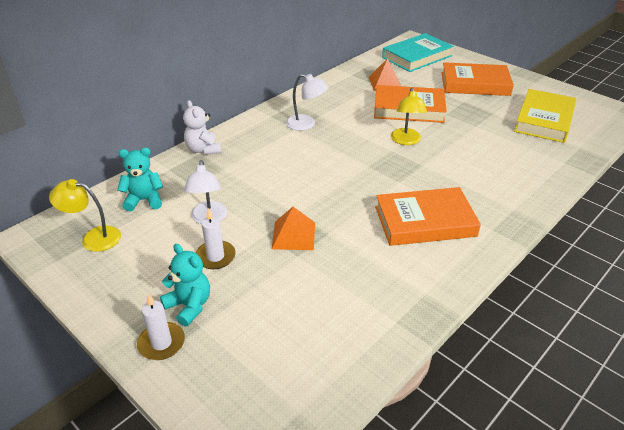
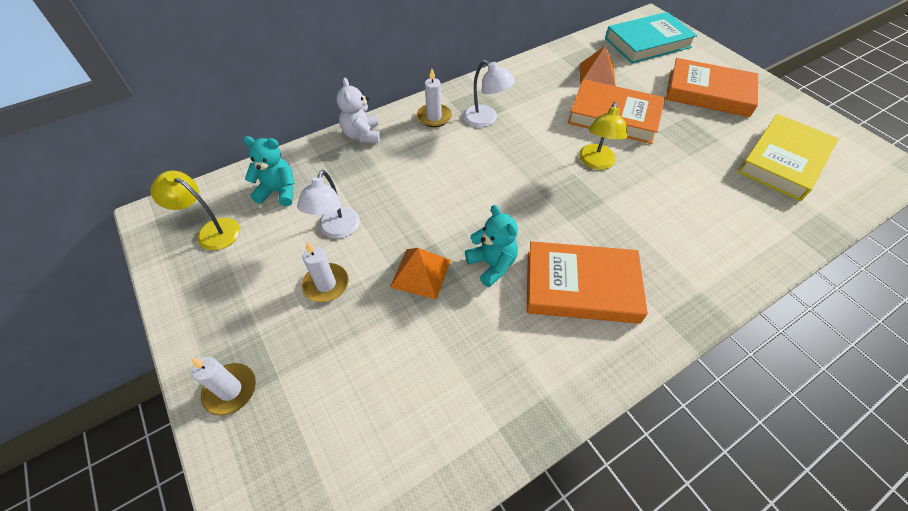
camera: 15 degrees right, 15 degrees up
turquoise teddy bear [160,244,210,326] -> turquoise teddy bear moved to [465,205,518,287]
none -> white candle [417,69,452,127]

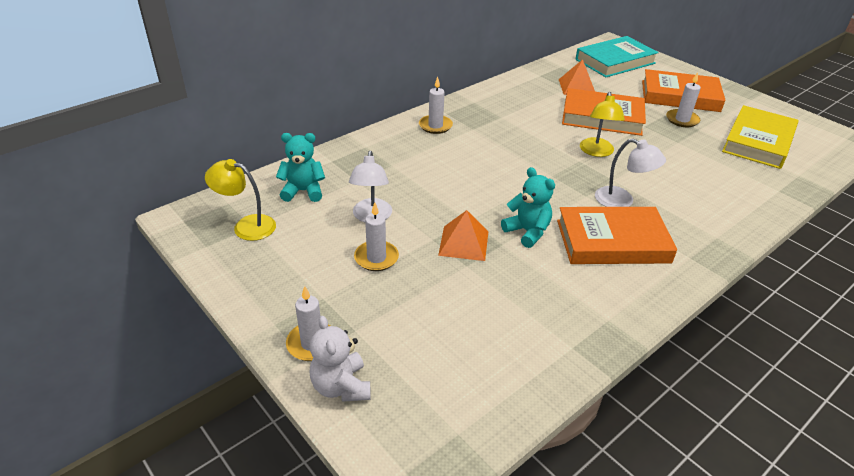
camera: 10 degrees left, 15 degrees down
white teddy bear [336,78,380,143] -> white teddy bear moved to [310,316,371,402]
white lamp [463,60,515,127] -> white lamp moved to [595,138,666,207]
none -> white candle [666,72,701,127]

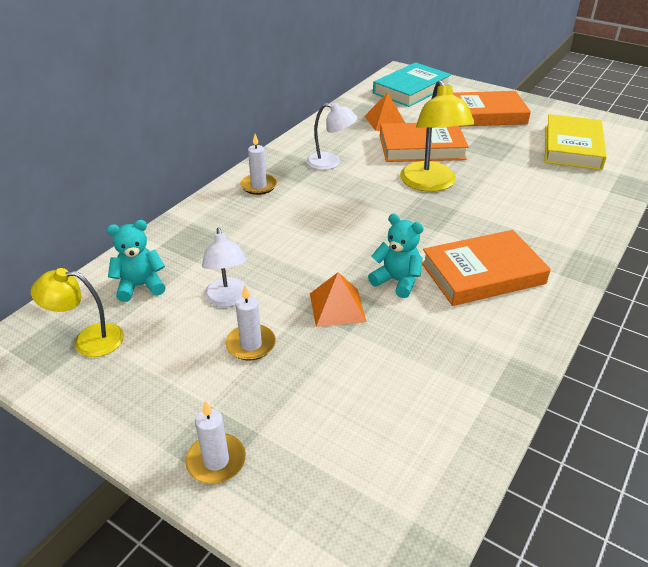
camera: 15 degrees left, 0 degrees up
white teddy bear [310,316,371,402] -> none
yellow lamp [580,92,625,157] -> yellow lamp [400,80,475,192], size x1.59
white lamp [595,138,666,207] -> white lamp moved to [307,102,357,170]
white candle [666,72,701,127] -> none

